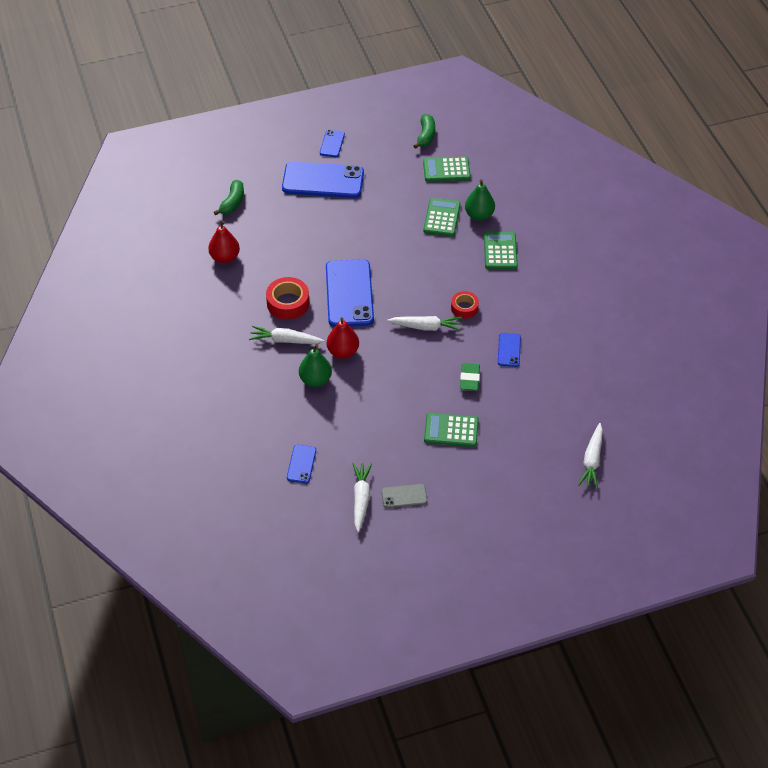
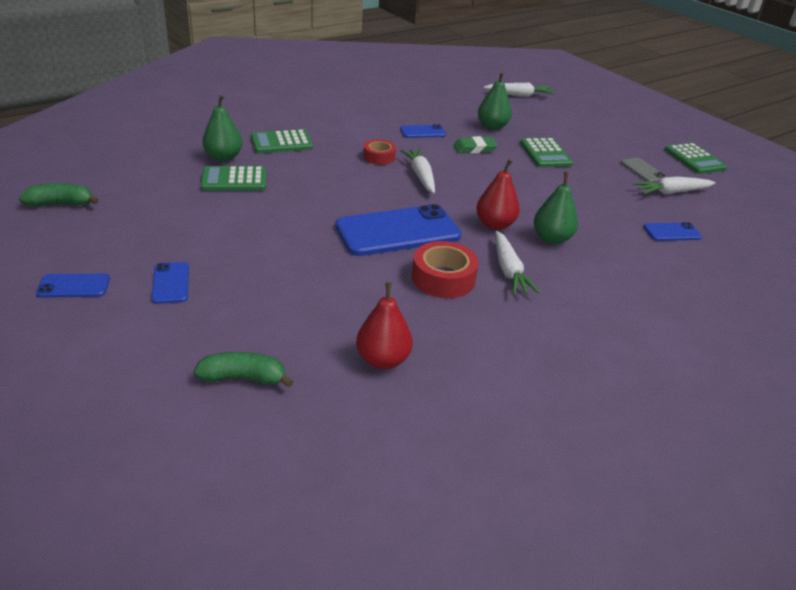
camera: 110 degrees left, 15 degrees down
blue phone [282,161,364,198] -> blue phone [151,262,189,304], size x0.47
green calculator [423,157,471,182] -> green calculator moved to [665,143,727,174]
none -> green pear [478,72,512,130]

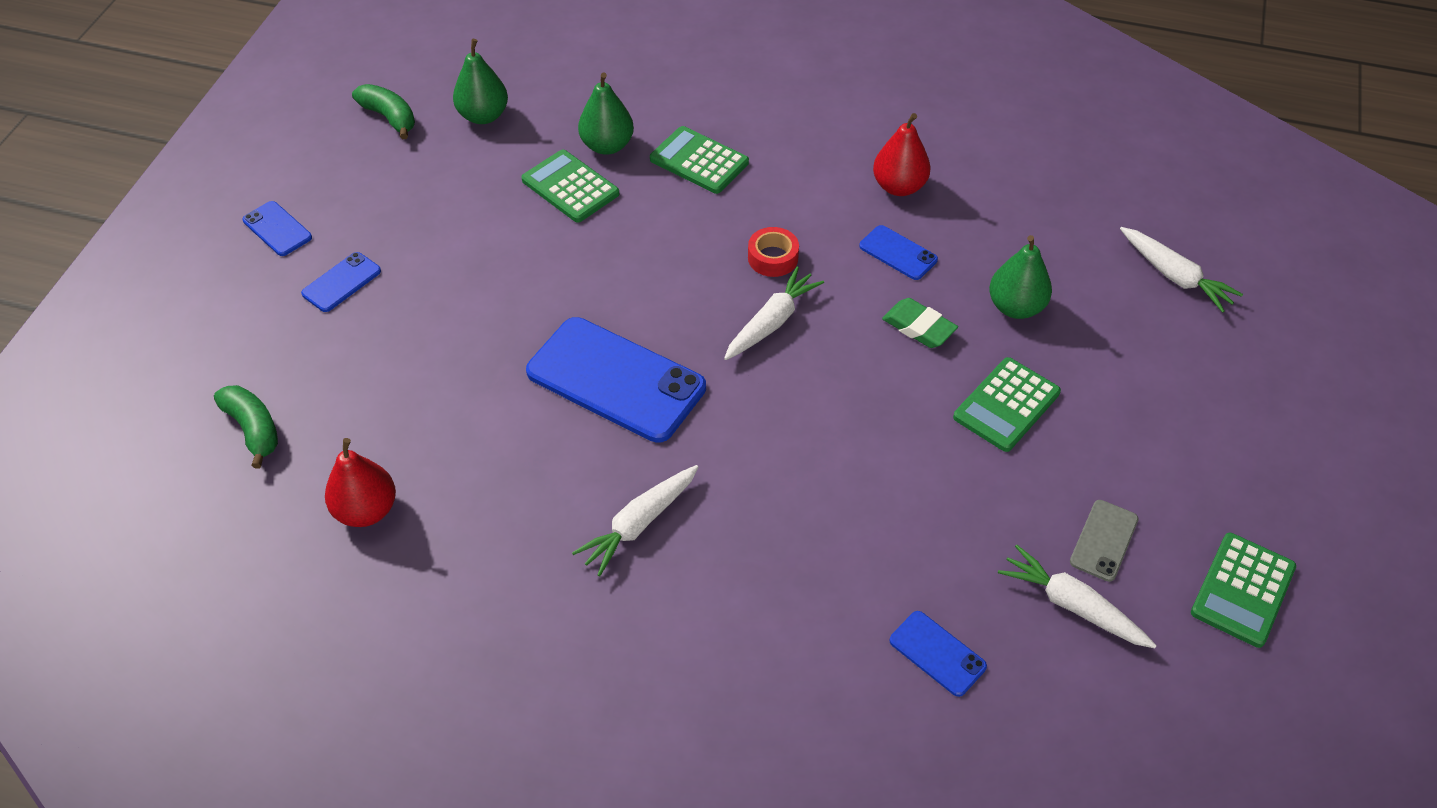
camera: 55 degrees right, 15 degrees up
red tape [412,241,479,298] -> none
red pear [476,159,520,230] -> red pear moved to [873,113,931,196]
green pear [534,172,578,244] -> green pear moved to [453,39,508,124]

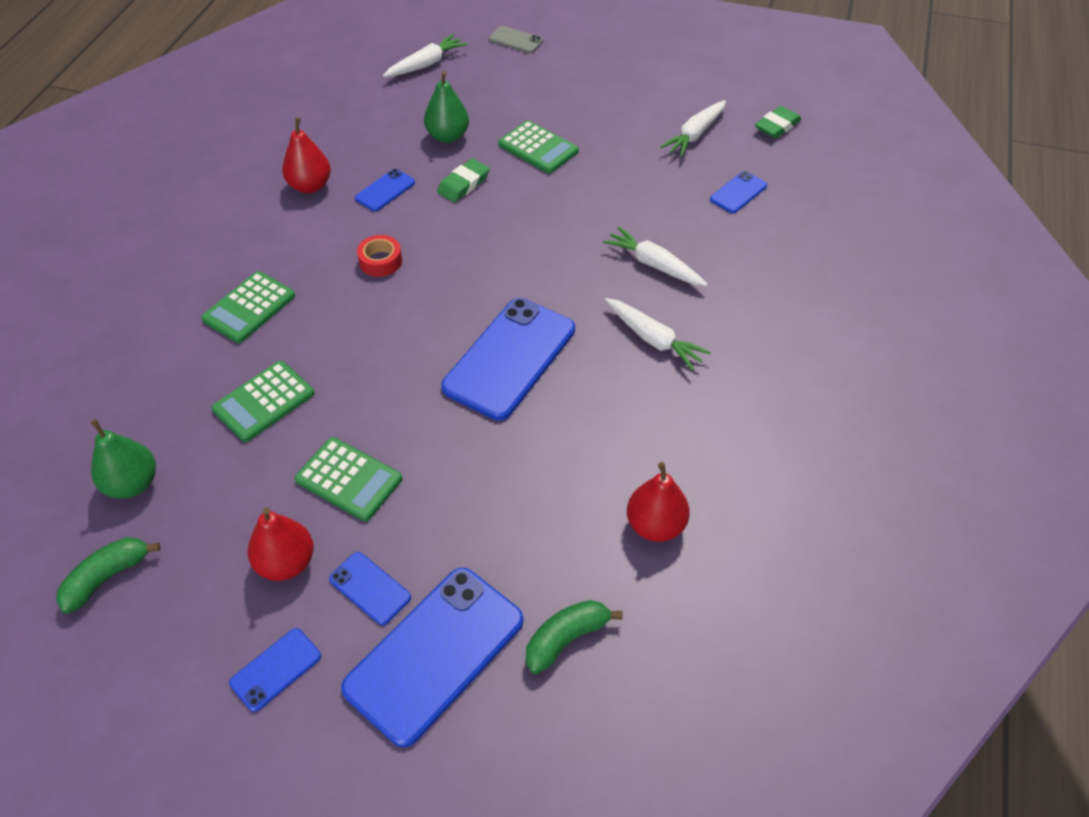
camera: 90 degrees left, 0 degrees up
green pear [578,73,634,155] -> none
white carrot [724,267,824,360] -> white carrot moved to [603,226,708,286]
grey phone [1070,500,1139,582] -> grey phone moved to [489,26,543,53]
green calculator [1191,533,1296,648] -> green calculator moved to [295,437,402,521]
none -> red pear [247,507,314,581]
none -> blue phone [341,568,524,748]
none -> green eraser [755,106,801,138]

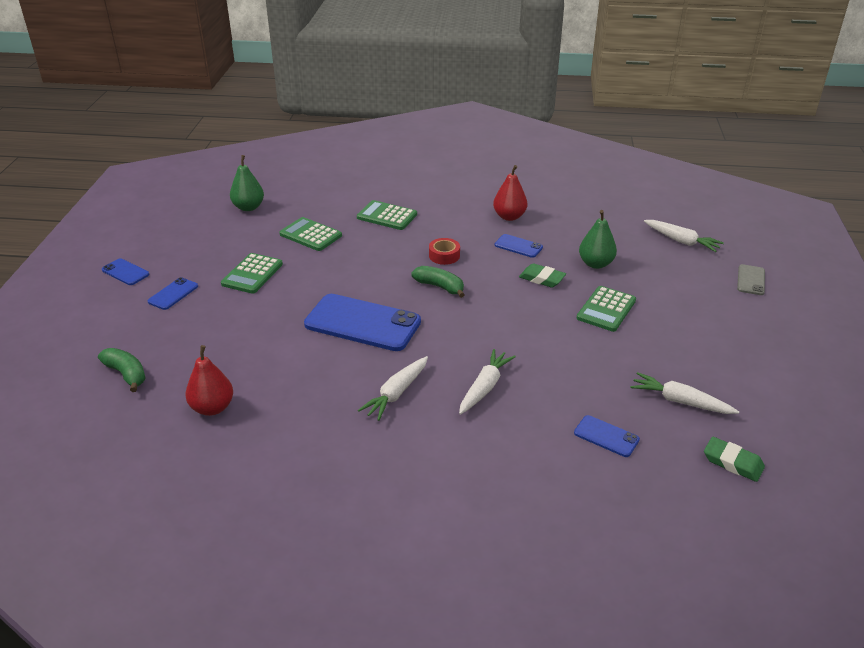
camera: 80 degrees right, 15 degrees down
green banana [56,537,160,613] -> green banana moved to [411,266,465,298]
red pear [247,507,314,581] -> none
blue phone [341,568,524,748] -> none

